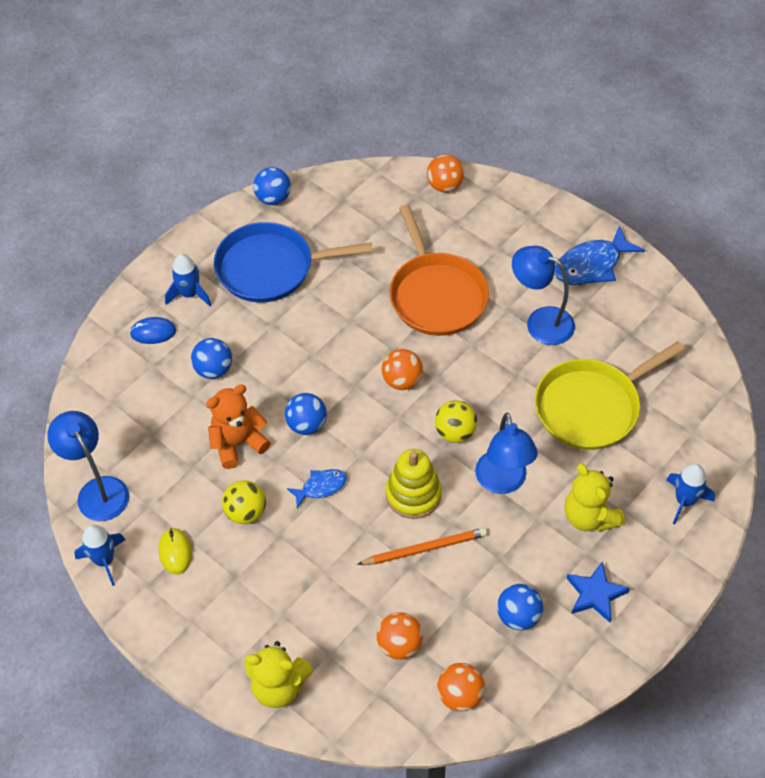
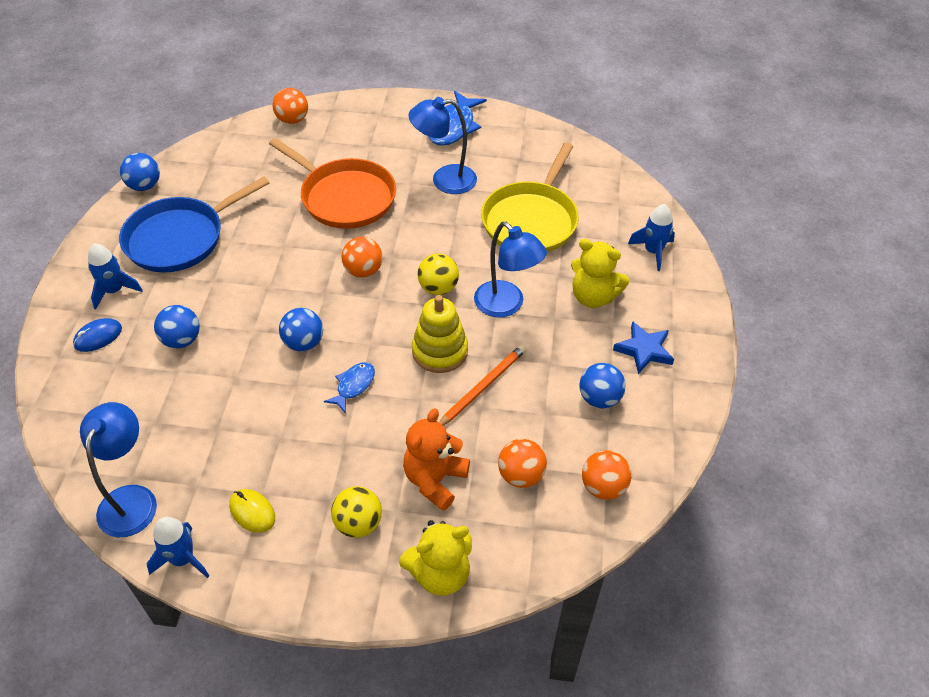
camera: 35 degrees left, 5 degrees down
blue lamp [47,411,129,521] -> blue lamp turned 75 degrees clockwise [80,402,157,537]
orange teddy bear [206,384,271,469] -> orange teddy bear moved to [403,408,470,511]
yellow ball [222,480,266,524] -> yellow ball moved to [331,486,382,538]

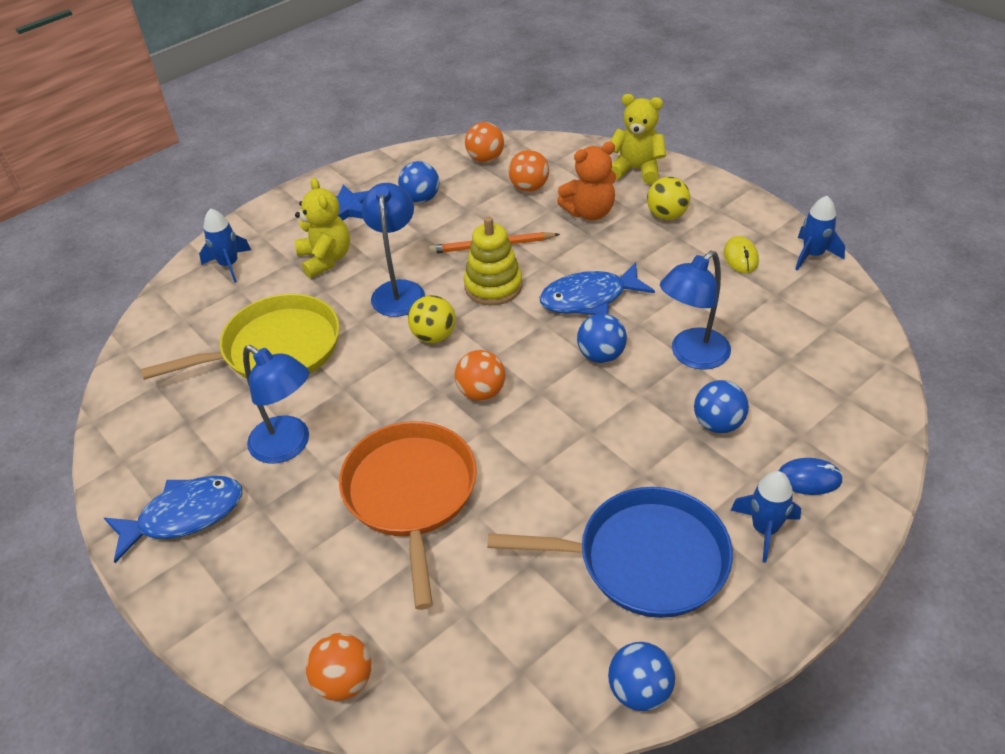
camera: 135 degrees left, 5 degrees down
blue lamp [80,402,157,537] -> blue lamp moved to [660,251,731,370]
blue fish [324,362,375,413] -> blue fish [540,262,655,315], size x1.75

